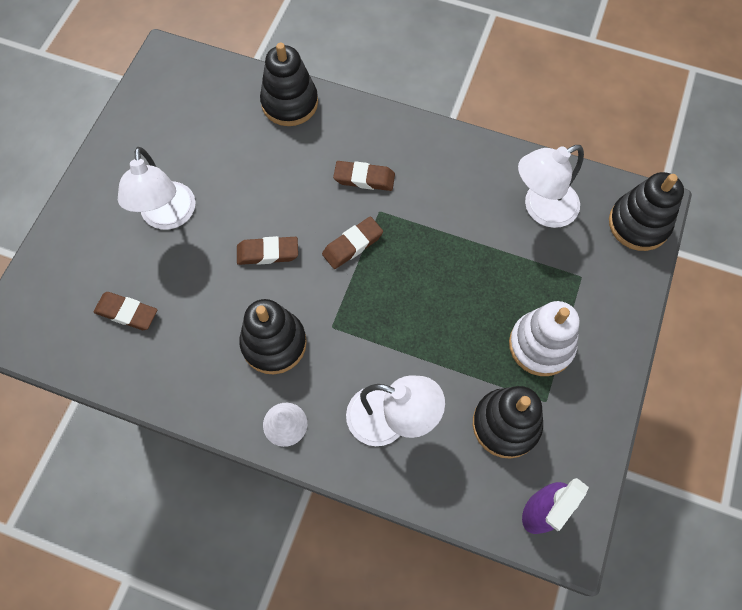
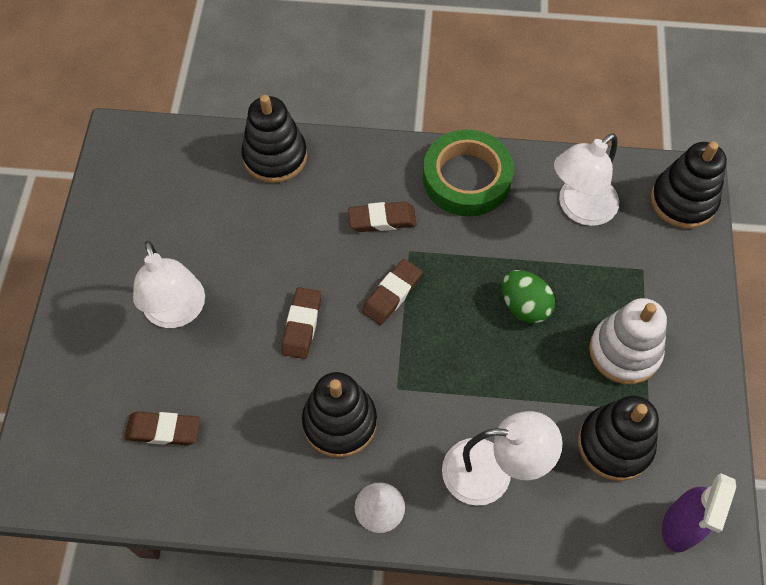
camera: 15 degrees left, 5 degrees down
brown eraser [237,236,298,265] -> brown eraser turned 60 degrees counterclockwise [282,287,321,359]
none -> green tape [423,130,514,216]
none -> green egg [502,270,555,324]

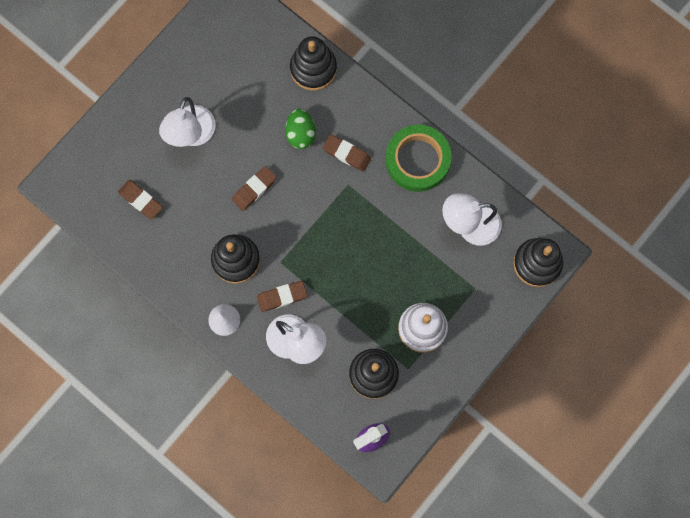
camera: 35 degrees right, 15 degrees up
brown eraser [362,259,423,325] -> brown eraser moved to [257,281,307,312]
green egg [502,270,555,324] -> green egg moved to [285,109,316,149]

